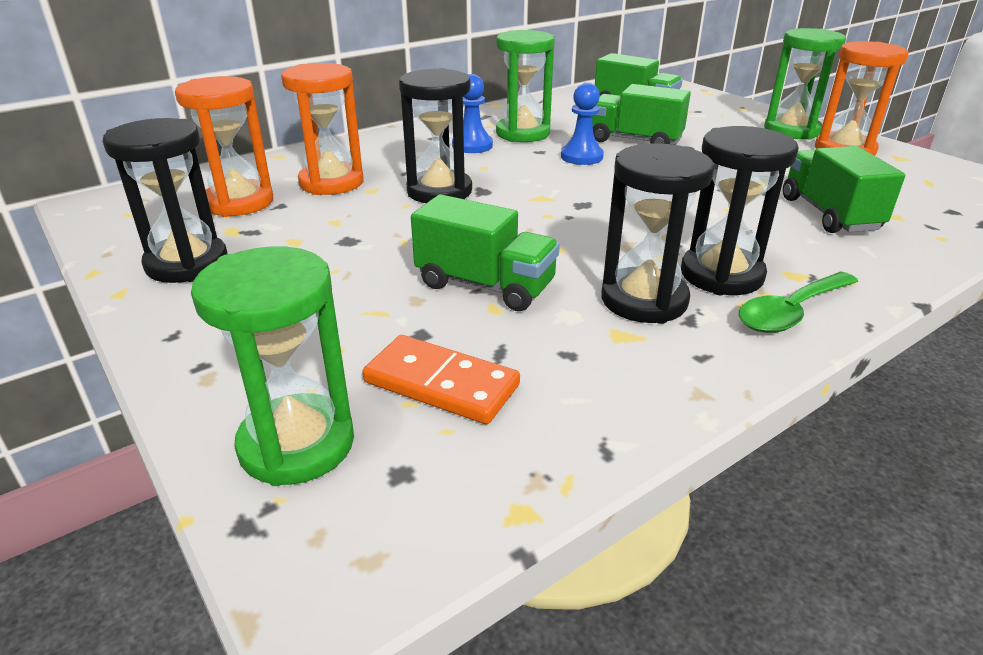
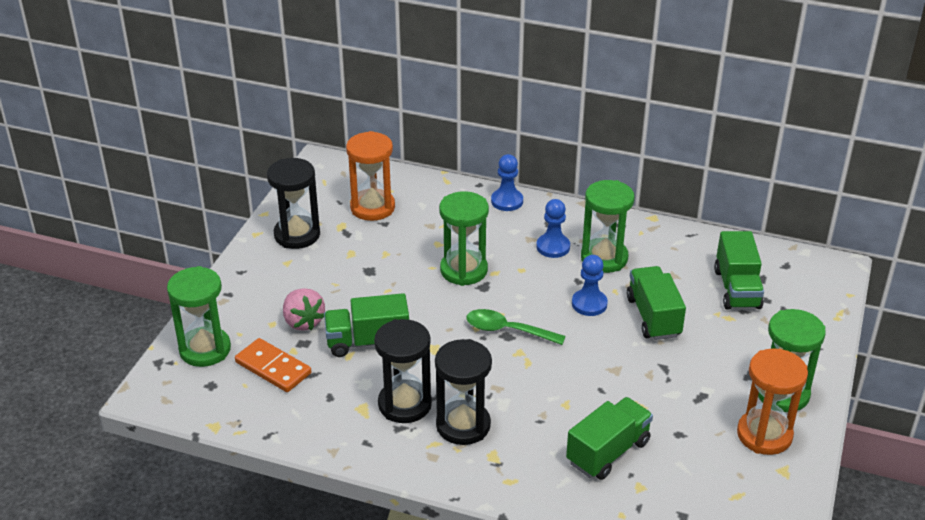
camera: 55 degrees right, 5 degrees up
orange hourglass [281,63,364,195] -> none
orange domino [362,335,520,424] -> orange domino turned 45 degrees counterclockwise [235,338,311,392]
black hourglass [399,68,472,203] -> green hourglass [439,191,489,286]
green truck [411,194,560,311] -> green truck turned 90 degrees clockwise [324,293,409,357]
green spoon [739,272,858,333] -> green spoon moved to [466,309,566,345]
none -> pink strawberry [283,288,325,331]
none -> blue pawn [491,154,523,211]

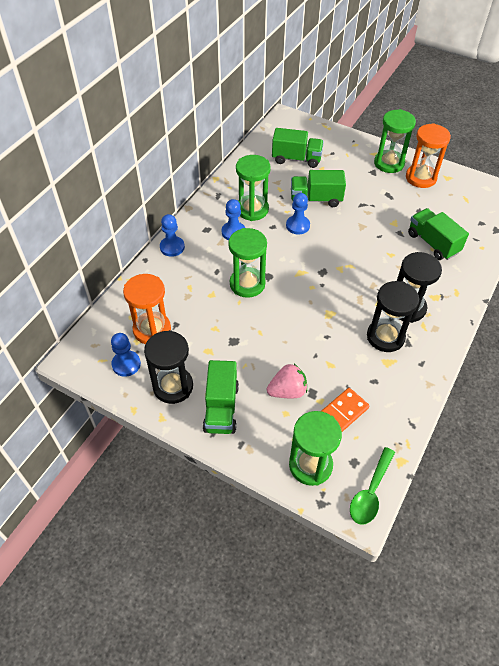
camera: 80 degrees left, 15 degrees up
green truck [324,293,409,357] -> green truck moved to [203,360,239,434]
green spoon [466,309,566,345] -> green spoon moved to [350,447,395,525]
none -> blue pawn [111,333,141,377]

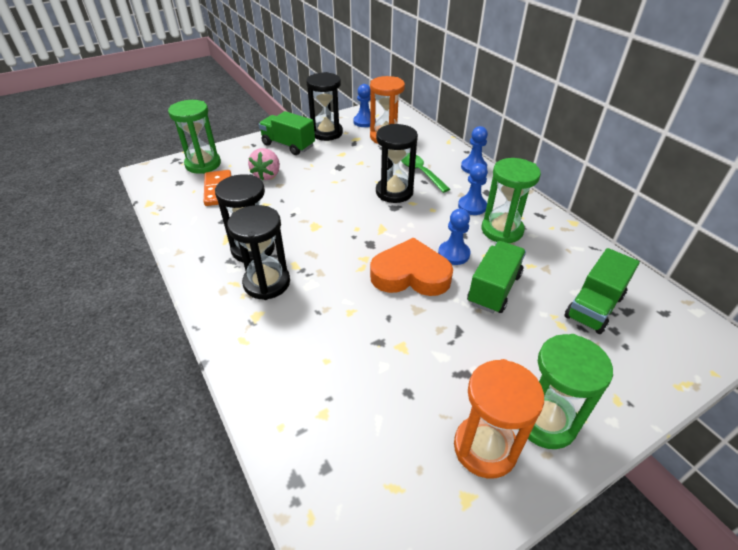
camera: 120 degrees right, 10 degrees down
green hourglass [228,228,267,298] -> black hourglass [376,124,418,203]
green spoon [350,447,395,525] -> green spoon moved to [401,153,450,193]
green truck [408,208,469,260] -> none
none -> orange heart [370,237,453,296]

